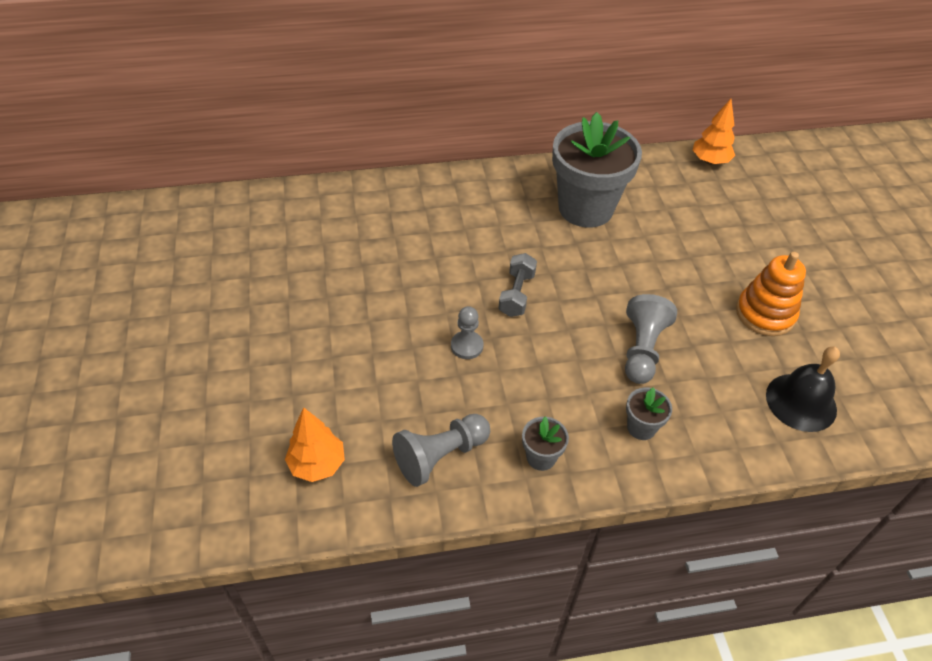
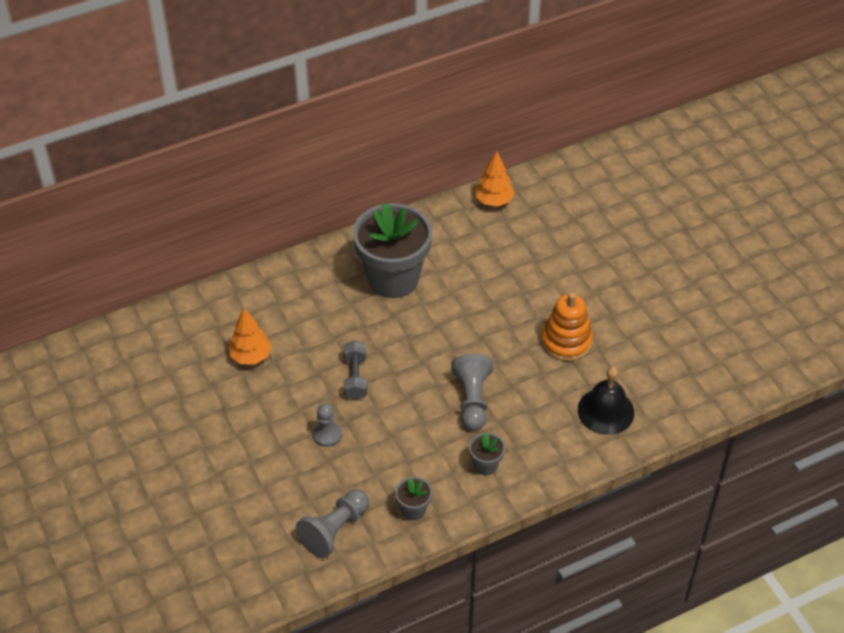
camera: 15 degrees left, 0 degrees up
orange tree [285,408,345,482] -> orange tree moved to [229,308,272,365]

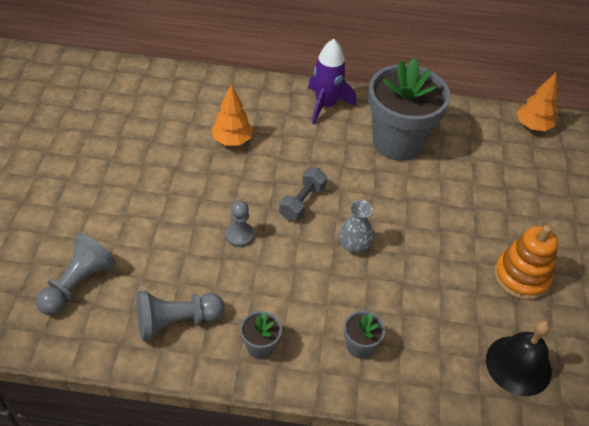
camera: 30 degrees right, 0 degrees up
grey pawn [451,354,493,430] -> grey pawn moved to [36,233,116,315]
none -> purple rocket [308,39,356,124]
none -> grey vase [339,200,373,253]

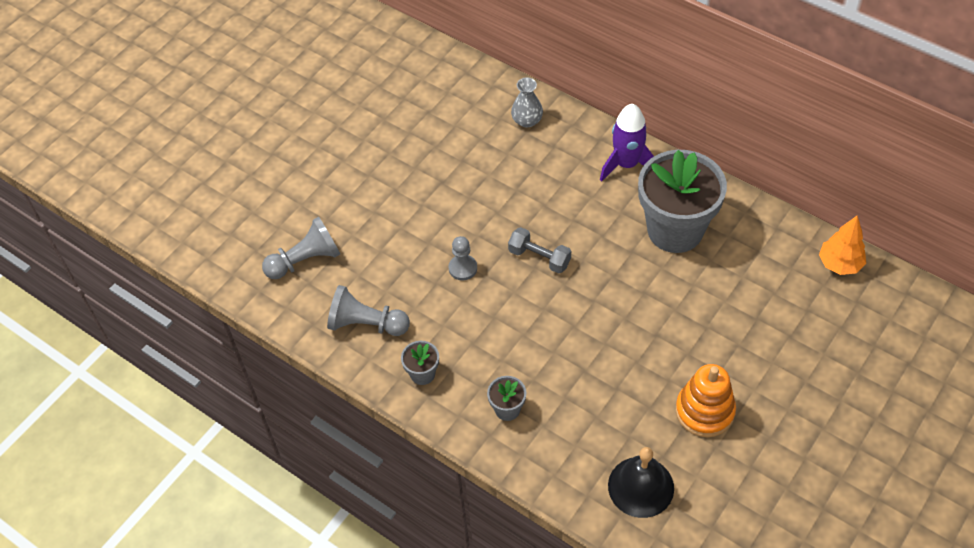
camera: 35 degrees right, 5 degrees up
orange tree [211,85,253,145] -> none
grey dumbbell [279,168,327,221] -> grey dumbbell turned 60 degrees clockwise [508,227,571,274]
grey vase [339,200,373,253] -> grey vase moved to [511,77,543,127]

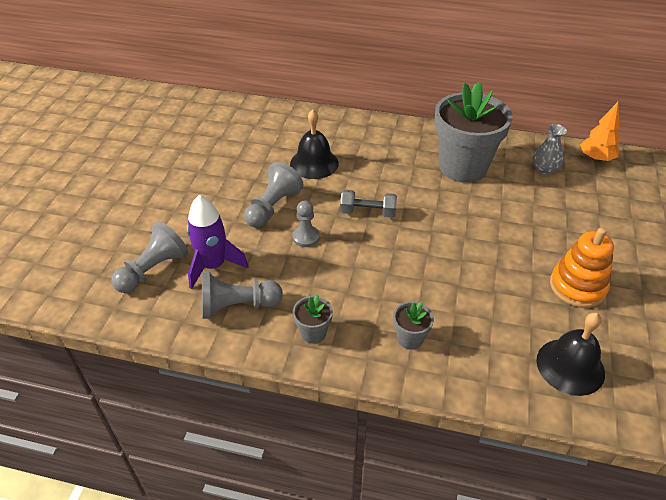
camera: 25 degrees left, 10 degrees down
grey vase [511,77,543,127] -> grey vase moved to [533,124,567,174]
purple rocket [600,104,654,182] -> purple rocket moved to [187,195,249,289]
none -> grey pawn [244,162,304,228]
none -> black bell [290,109,339,179]

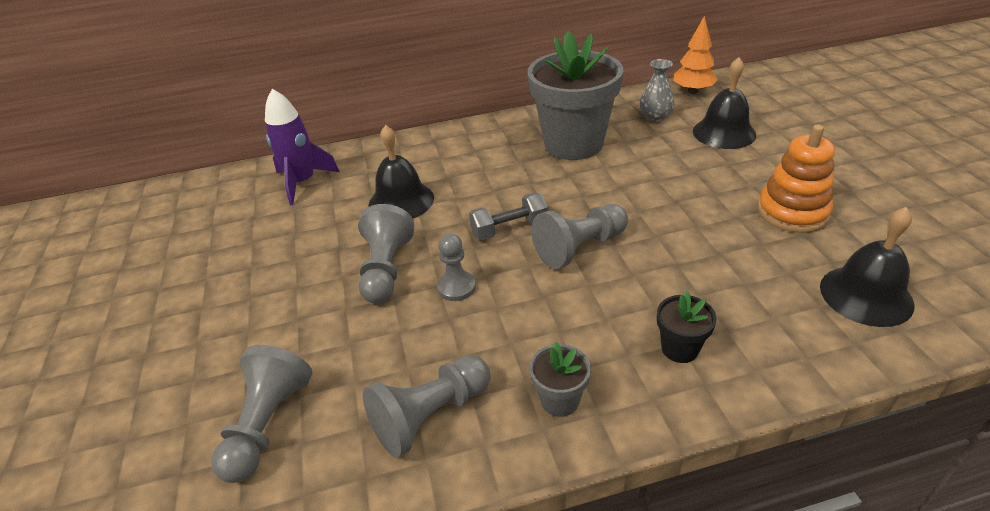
camera: 25 degrees left, 5 degrees down
purple rocket [187,195,249,289] -> purple rocket moved to [265,89,340,205]
grey flower pot [393,301,434,350] -> black flower pot [657,291,717,363]
none -> grey pawn [531,204,628,269]
none -> black bell [693,57,756,149]

